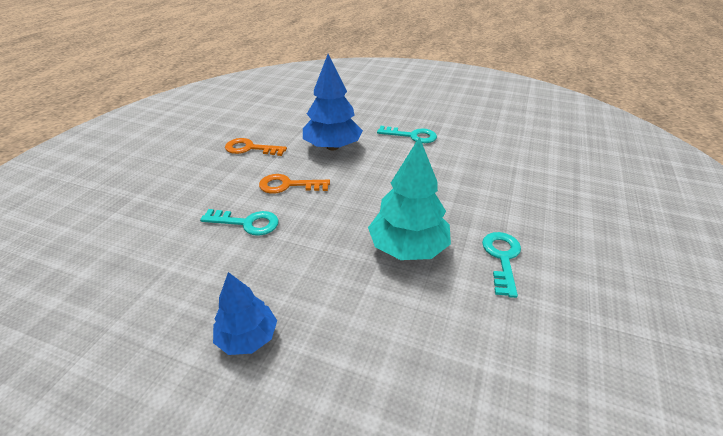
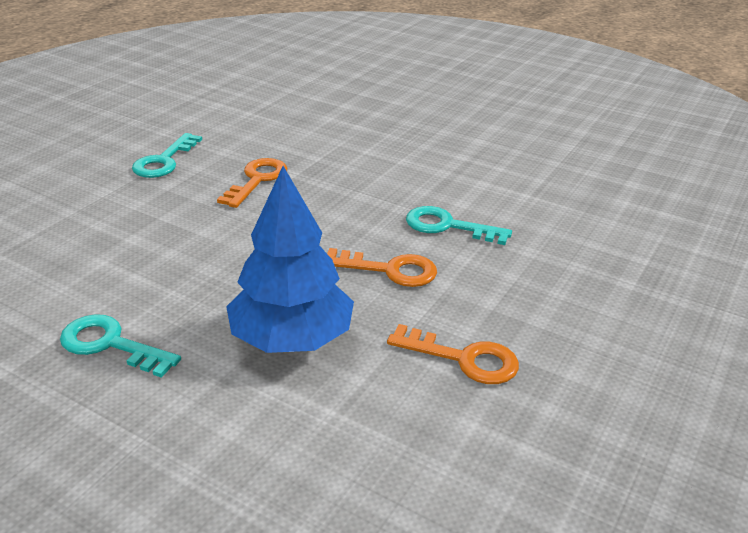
camera: 170 degrees left, 5 degrees down
blue tree [213,272,277,355] -> none
turquoise tree [368,137,451,260] -> orange key [217,158,287,208]

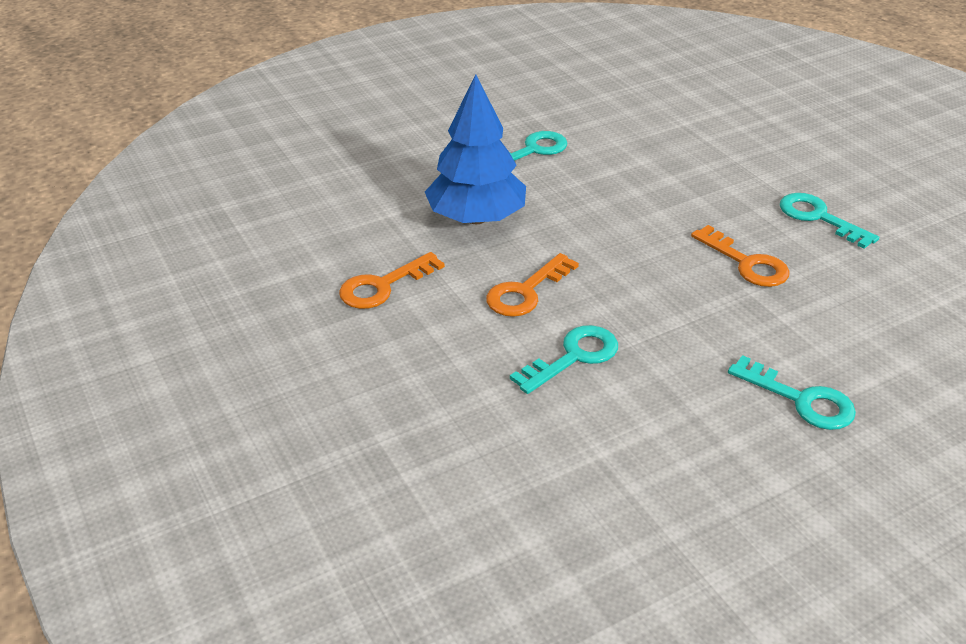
camera: 120 degrees right, 5 degrees up
none -> turquoise key [728,355,856,430]

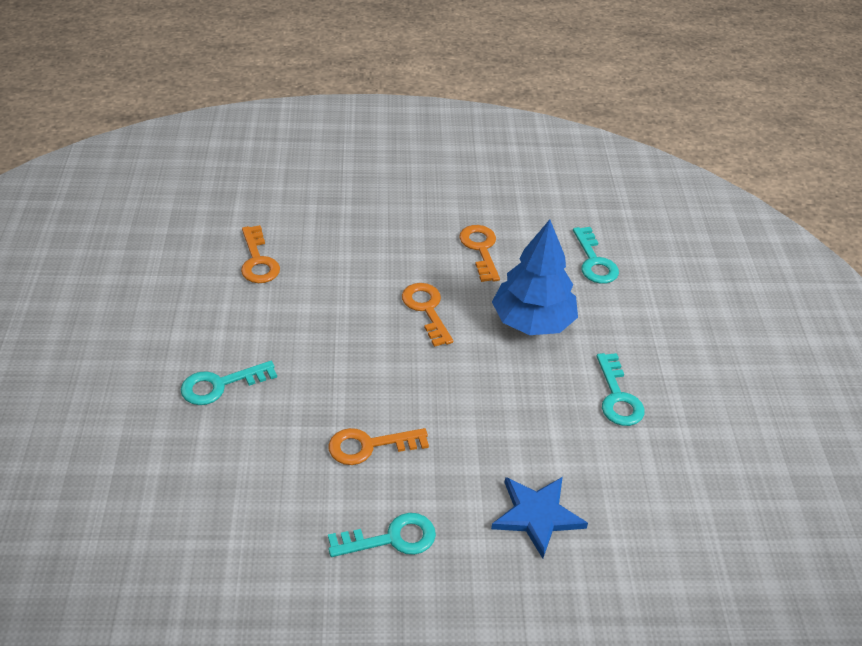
camera: 115 degrees right, 5 degrees up
turquoise key [510,325,618,394] -> turquoise key moved to [573,227,619,284]
none -> orange key [241,225,280,283]
none -> blue star [491,477,588,559]

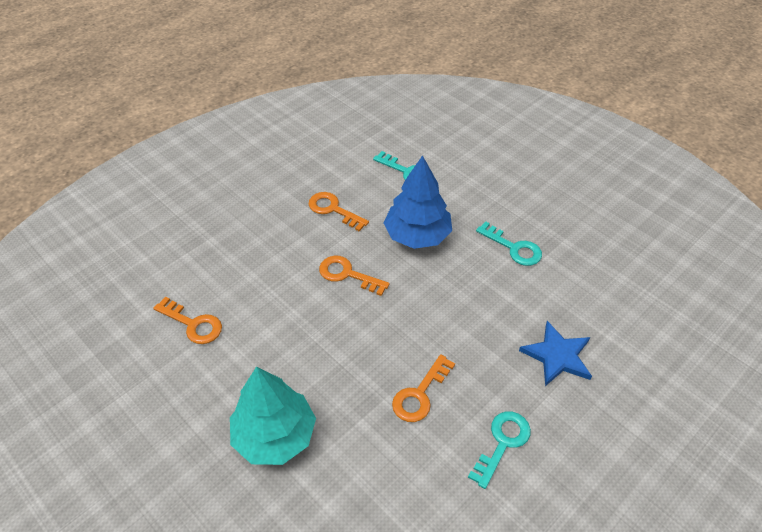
camera: 40 degrees left, 5 degrees up
turquoise key [181,361,277,405] -> turquoise tree [230,366,316,465]

